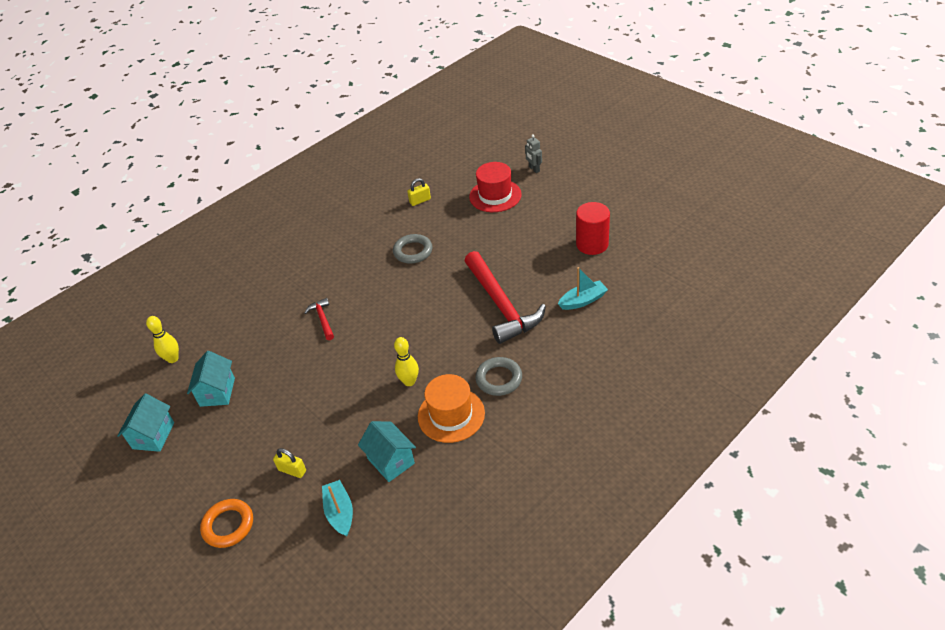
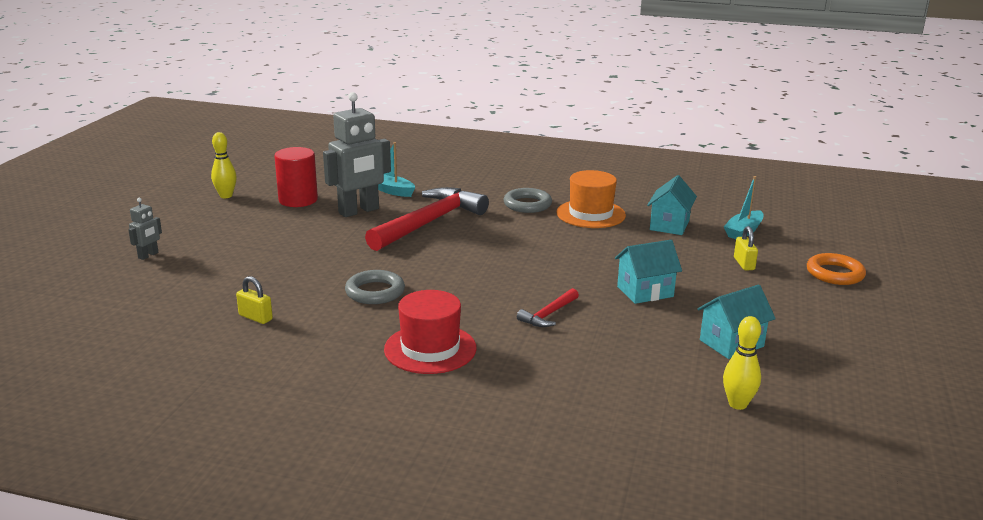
camera: 125 degrees left, 20 degrees down
turquoise house [117,394,174,452] -> turquoise house moved to [615,240,682,304]
yellow bowling pin [394,337,419,386] -> yellow bowling pin moved to [211,132,237,198]
red hat [469,162,522,212] -> red hat moved to [384,290,477,374]
none -> grey robot [323,92,391,217]

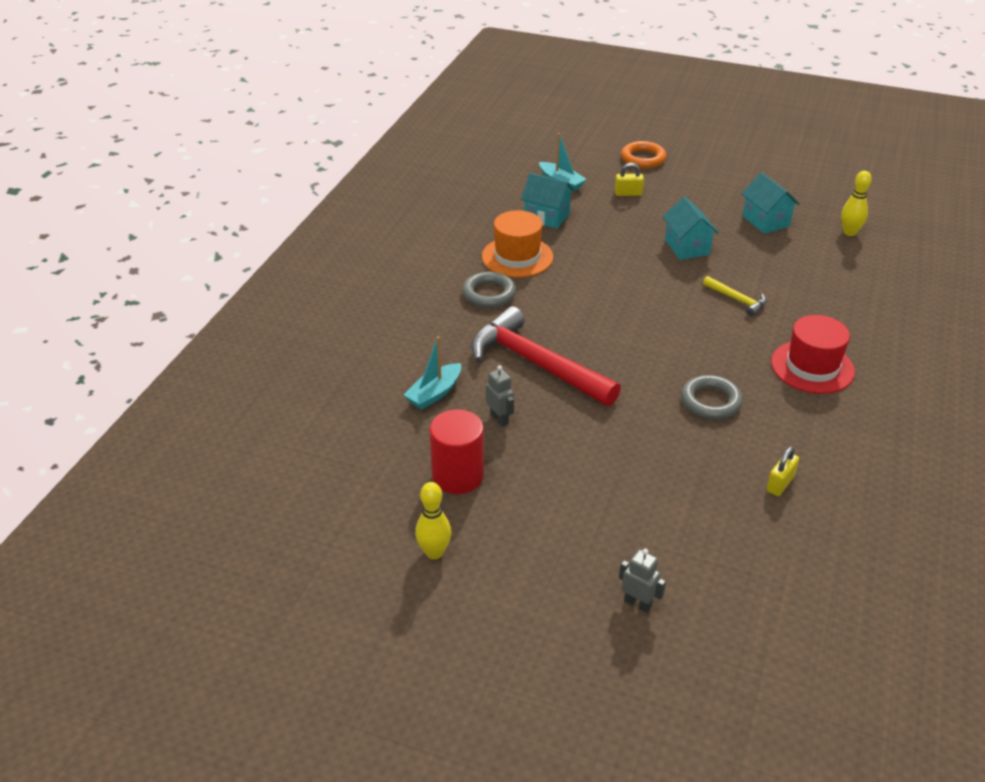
camera: 85 degrees left, 15 degrees up
grey robot [323,92,391,217] -> grey robot [486,365,514,427], size x0.46
red hammer [517,288,579,327] -> yellow hammer [703,276,767,316]

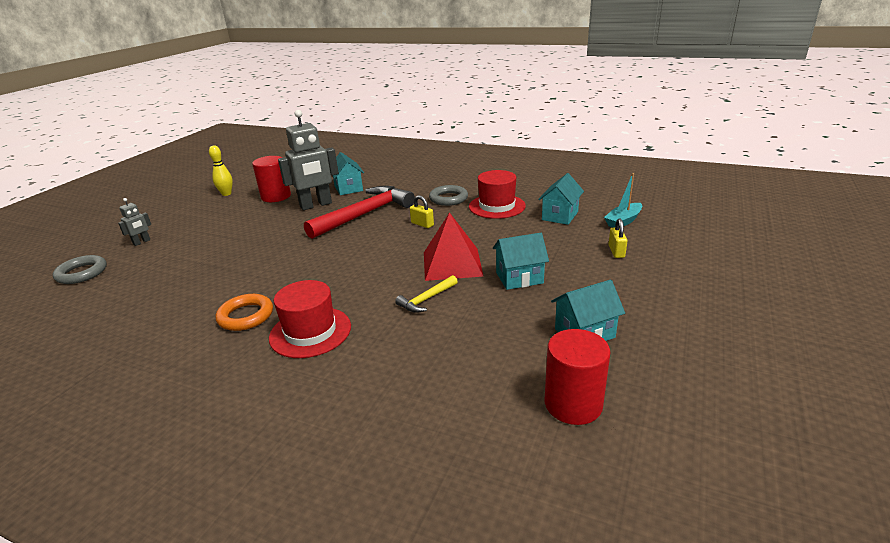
camera: 95 degrees right, 10 degrees down
turquoise boat [404,336,461,410] -> turquoise house [333,152,364,195]
orange hat [482,210,553,278] -> red hat [469,170,526,219]
grey robot [486,365,514,427] -> grey robot [278,110,339,210], size x2.17
orange ring [621,141,666,168] -> orange ring moved to [216,294,273,331]
grey ring [681,375,743,420] -> grey ring moved to [53,255,107,284]
yellow padlock [767,446,799,496] -> yellow padlock moved to [410,195,434,228]
yellow bowling pin [841,171,872,236] -> red cylinder [545,329,610,425]
none -> red pyramid [424,212,484,281]

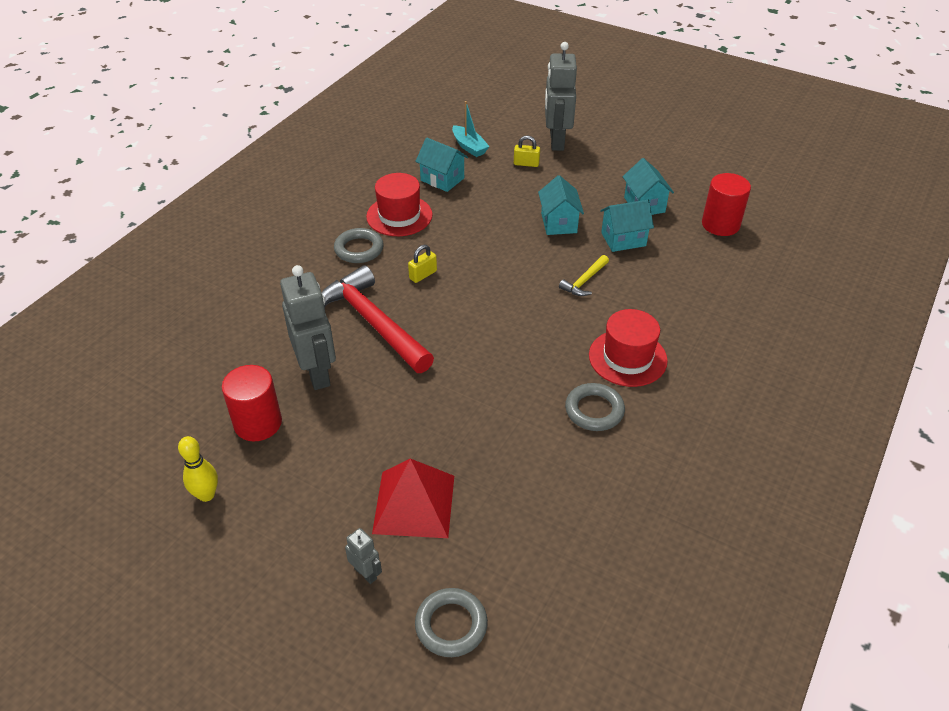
camera: 85 degrees left, 15 degrees up
orange ring [216,294,273,331] -> grey ring [565,383,625,431]
turquoise house [333,152,364,195] -> turquoise house moved to [600,200,654,252]
yellow hammer [395,275,458,313] -> yellow hammer turned 75 degrees clockwise [559,255,609,296]
red pyramid [424,212,484,281] -> red pyramid moved to [372,458,454,538]
none -> grey robot [545,42,577,151]

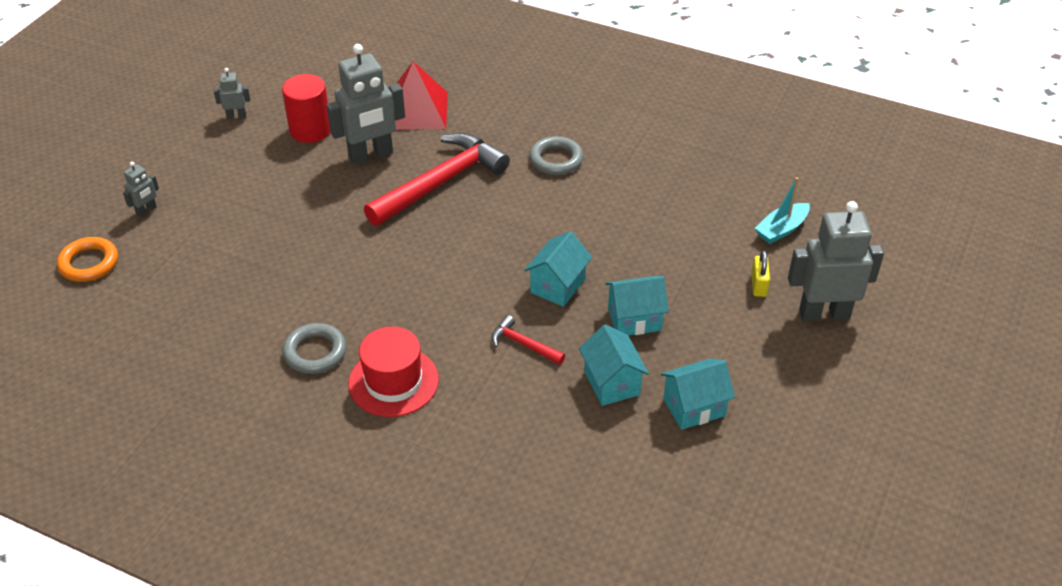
camera: 85 degrees right, 0 degrees up
yellow bowling pin [178,436,218,502] -> grey robot [214,68,250,119]
red hat [366,173,433,236] -> none
red pyramid [372,458,454,538] -> red pyramid moved to [395,61,448,130]
yellow padlock [408,245,437,283] -> none
turquoise house [415,137,468,192] -> turquoise house moved to [524,231,592,307]
grey ring [415,588,488,657] -> orange ring [57,237,118,282]
yellow hammer [559,255,609,296] -> red hammer [491,315,565,365]
red cylinder [702,173,751,236] -> none

